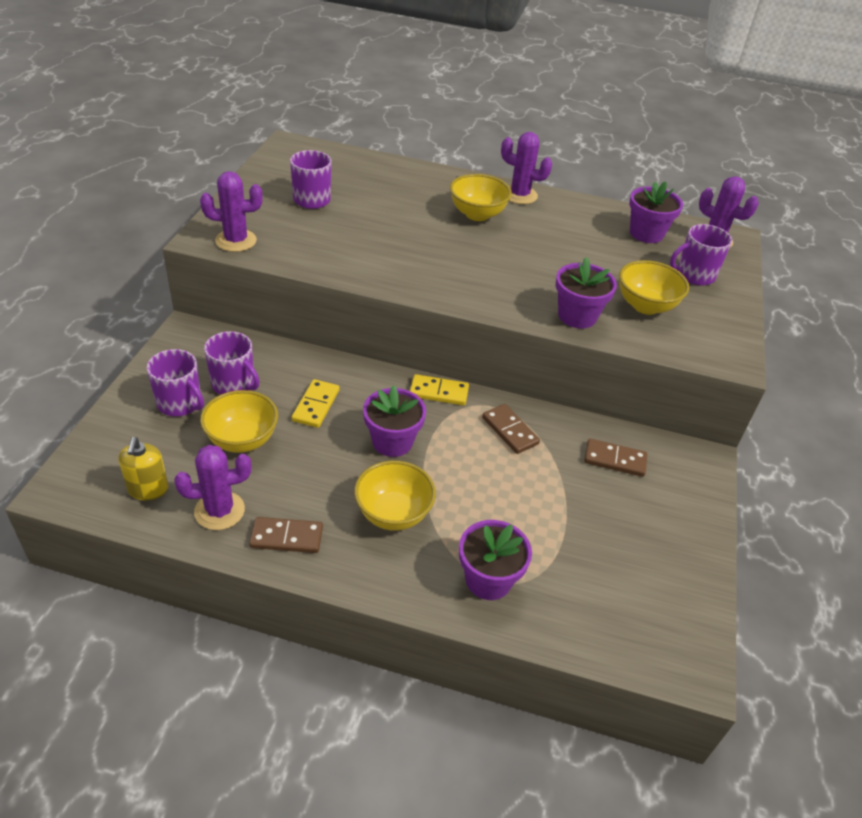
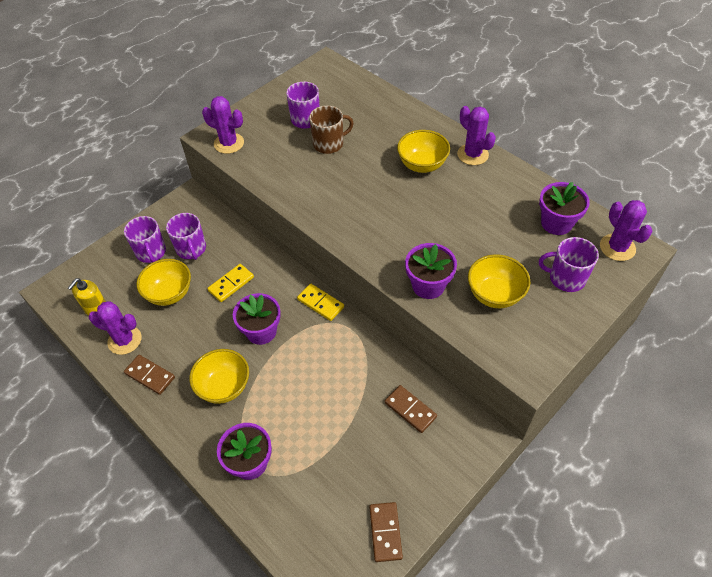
camera: 35 degrees right, 10 degrees up
brown domino [482,404,540,454] -> brown domino moved to [369,502,403,562]
none -> brown mug [309,106,354,154]

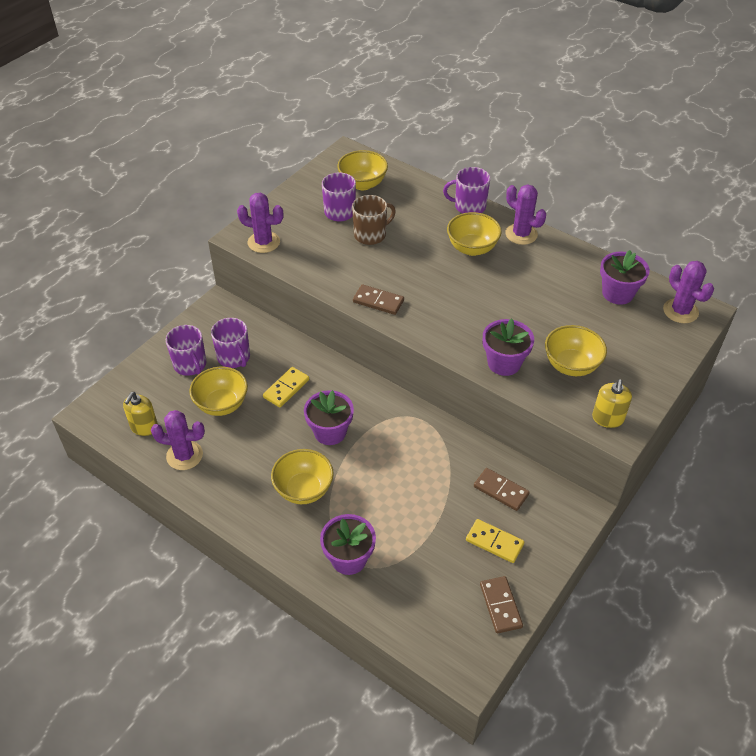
camera: 10 degrees left, 5 degrees down
brown domino [124,355,175,395] -> brown domino moved to [353,284,404,315]
yellow domino [297,284,344,321] -> yellow domino moved to [466,519,524,563]
purple mug [539,237,599,292] -> purple mug moved to [443,167,490,214]
none -> yellow bowl [337,150,388,190]
none -> yellow soap dispenser [592,379,632,428]

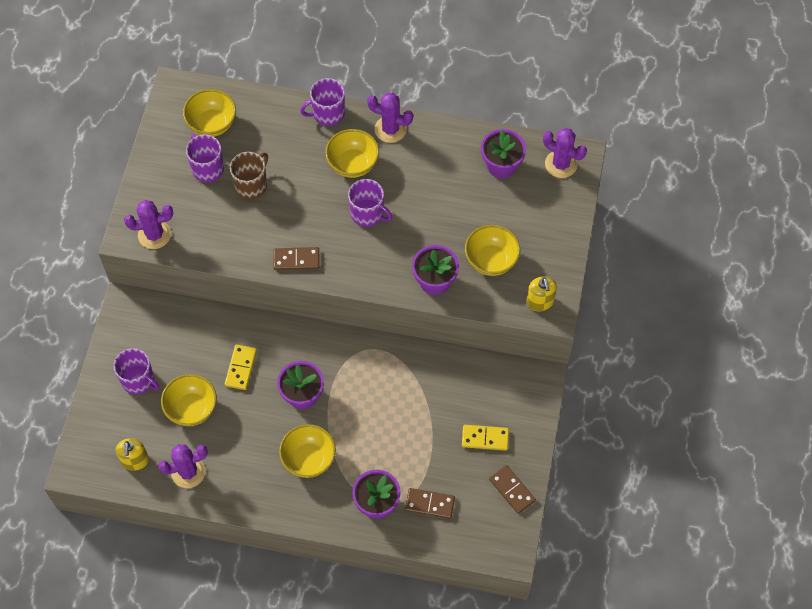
camera: 25 degrees left, 15 degrees up
purple mug [211,318,250,368] -> purple mug moved to [348,179,392,227]
brown domino [474,468,530,511] -> brown domino moved to [405,488,455,519]

